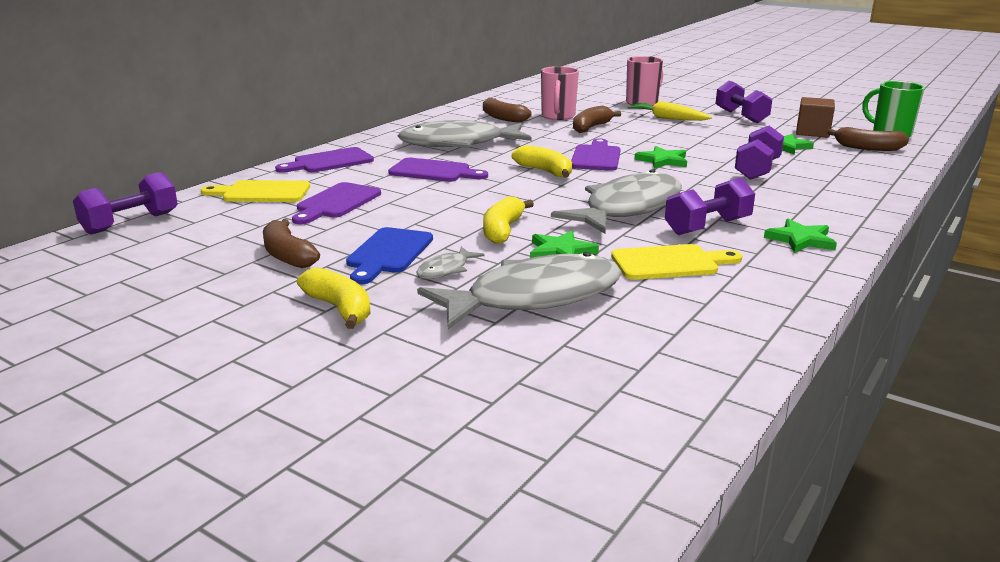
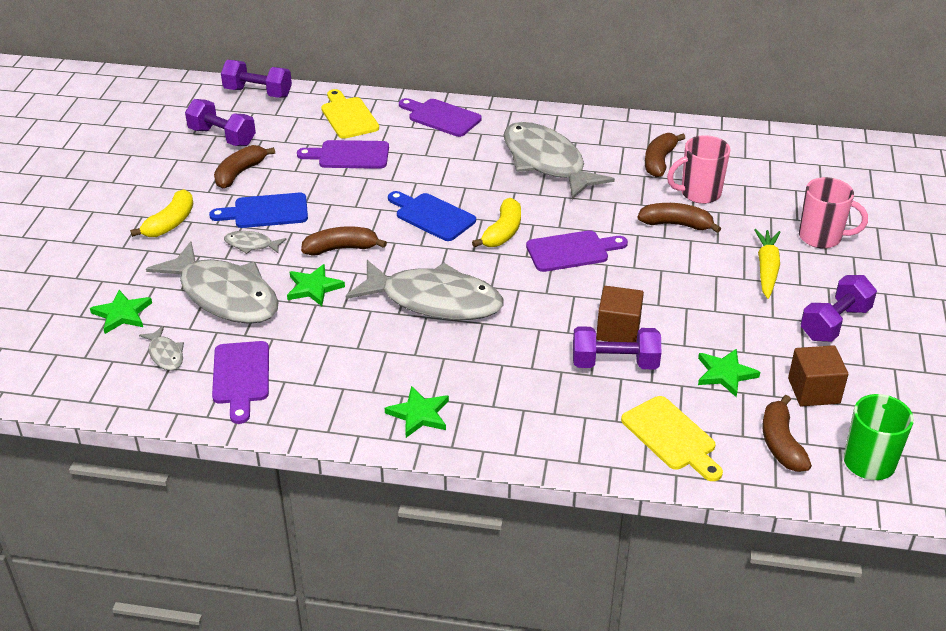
camera: 65 degrees right, 15 degrees up
purple cutting board [388,158,488,182] -> purple cutting board moved to [212,341,269,424]
yellow banana [483,196,534,244] -> brown banana [301,226,387,256]
yellow cutting board [611,244,742,280] -> yellow cutting board moved to [621,396,723,481]
green star [635,146,687,169] -> green star moved to [90,290,152,334]
purple dumbbell [665,177,755,235] -> purple dumbbell moved to [185,99,256,146]
none -> grey fish [139,326,184,371]
none -> blue cutting board [388,191,476,241]
none -> brown cube [596,286,644,342]

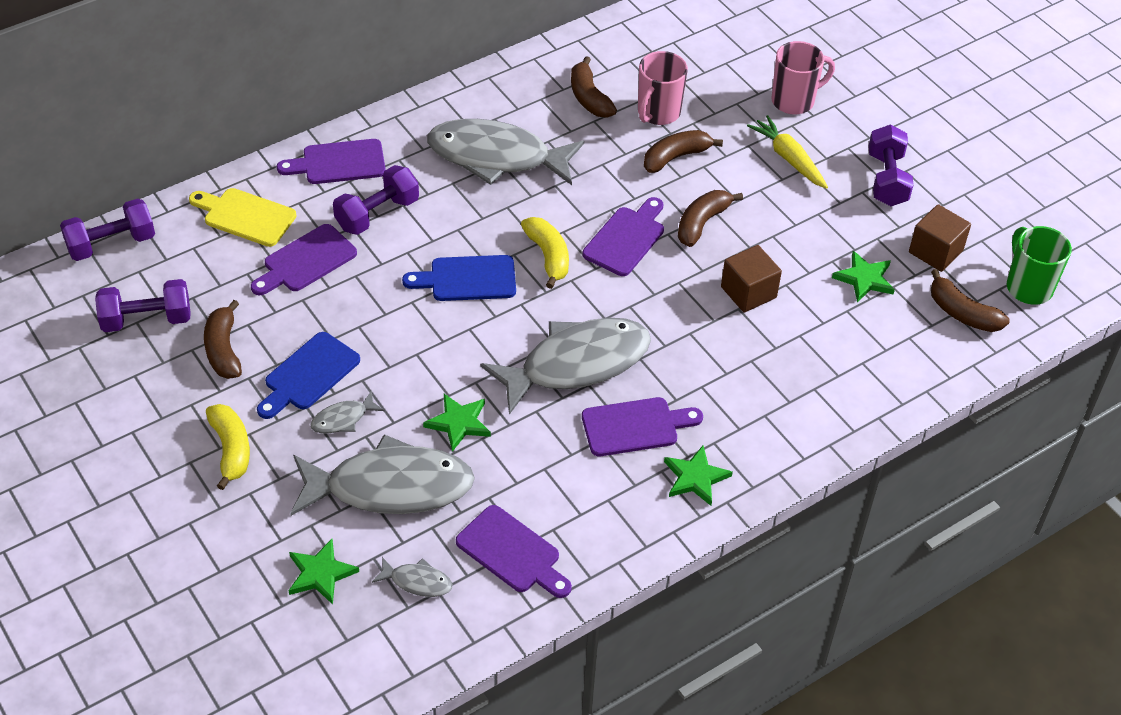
camera: 45 degrees left, 10 degrees up
brown banana [301,226,387,256] -> brown banana moved to [678,190,743,247]
purple dumbbell [573,326,661,370] -> purple dumbbell moved to [333,165,419,235]
yellow cutting board [621,396,723,481] -> none
none -> purple cutting board [582,397,703,456]

